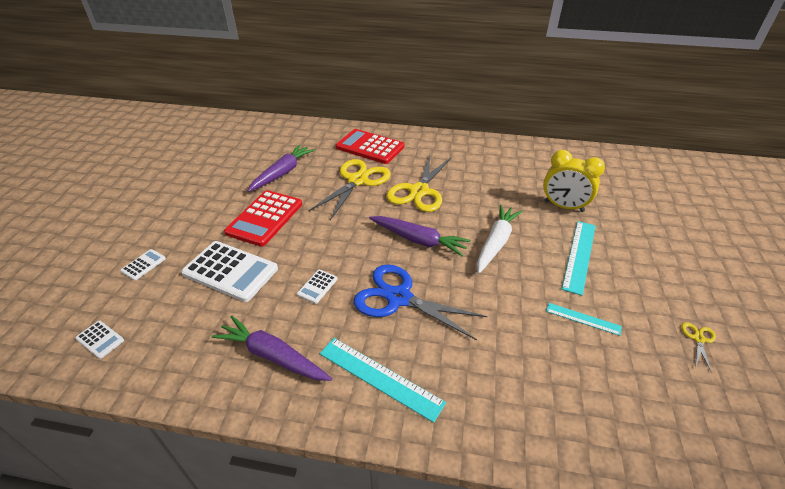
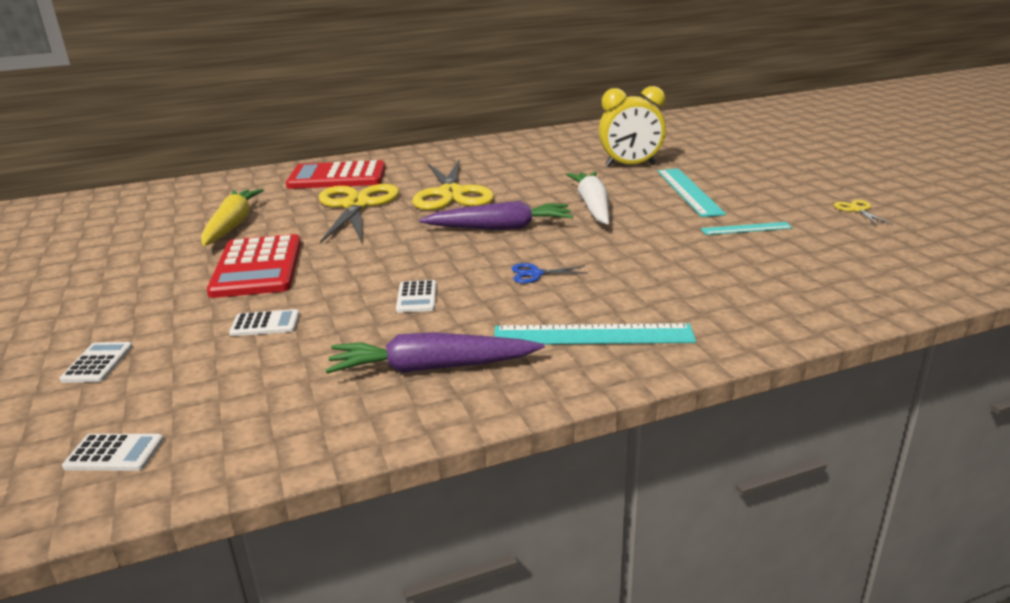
camera: 30 degrees left, 15 degrees down
white calculator [181,241,278,302] -> white calculator [229,309,300,336], size x0.45
purple carrot [248,144,315,192] -> yellow carrot [201,189,264,246]
blue scissors [354,264,488,340] -> blue scissors [512,263,588,283], size x0.41

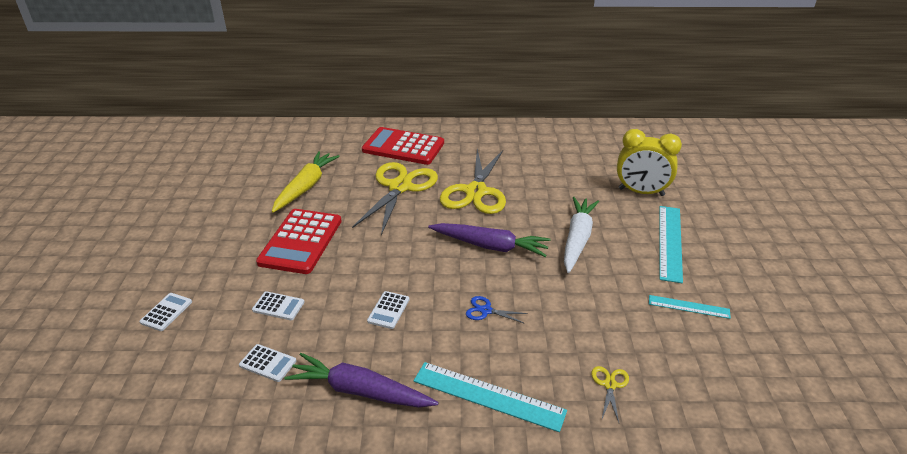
camera: 20 degrees right, 10 degrees up
white calculator [62,434,164,471] -> white calculator moved to [239,344,296,382]
yellow scissors [834,200,893,225] -> yellow scissors moved to [591,366,629,422]

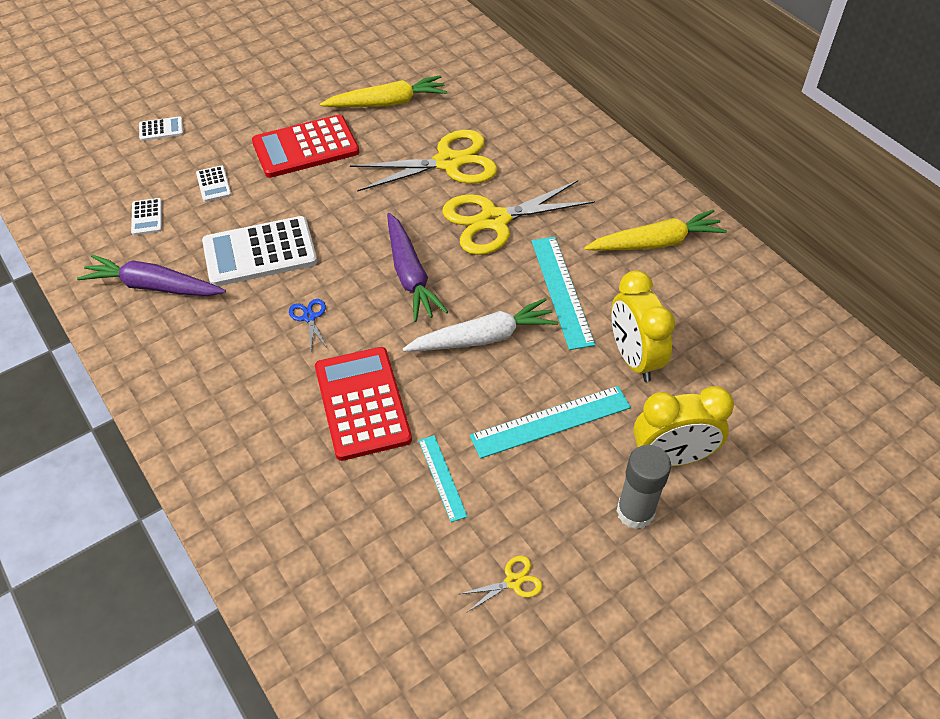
camera: 55 degrees right, 15 degrees up
purple carrot [285,353,439,408] -> purple carrot turned 60 degrees counterclockwise [77,255,226,296]
red calculator [362,127,444,165] -> red calculator moved to [315,347,412,461]
white calculator [367,291,410,329] -> white calculator [202,216,317,286], size x2.21
turquoise ruler [414,362,567,432] -> turquoise ruler moved to [531,237,595,350]
yellow scissors [591,366,629,422] -> yellow scissors moved to [460,556,543,612]
none -> yellow carrot [584,210,727,251]
none -> grey glue stick [616,445,671,529]
none -> yellow clock [633,386,734,466]

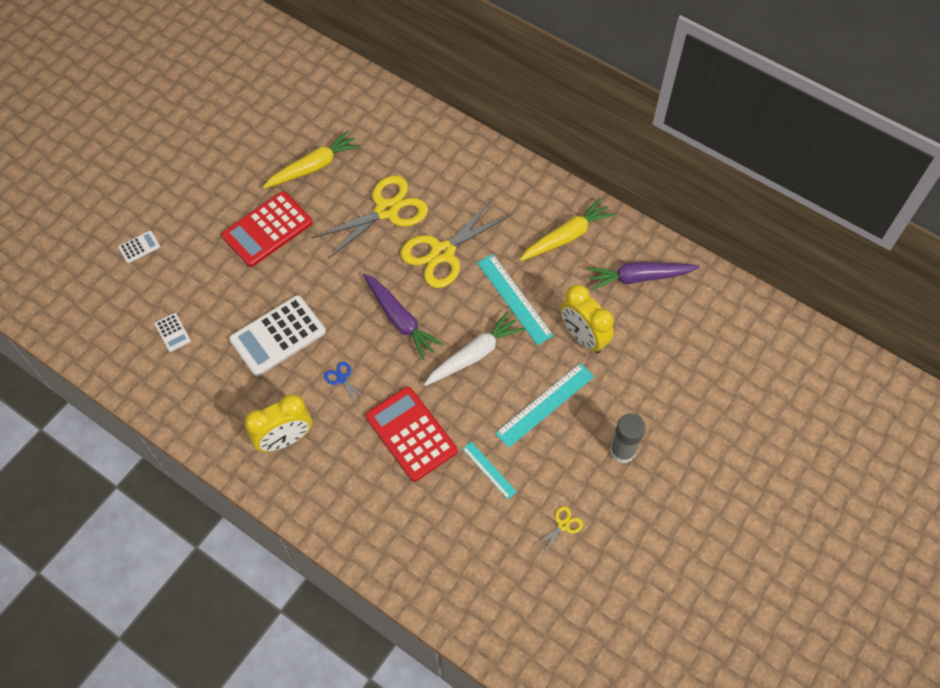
camera: 20 degrees left, 10 degrees up
purple carrot [77,255,226,296] -> purple carrot moved to [587,262,700,290]
white calculator [196,165,232,202] -> none
yellow clock [633,386,734,466] -> yellow clock moved to [244,394,312,452]

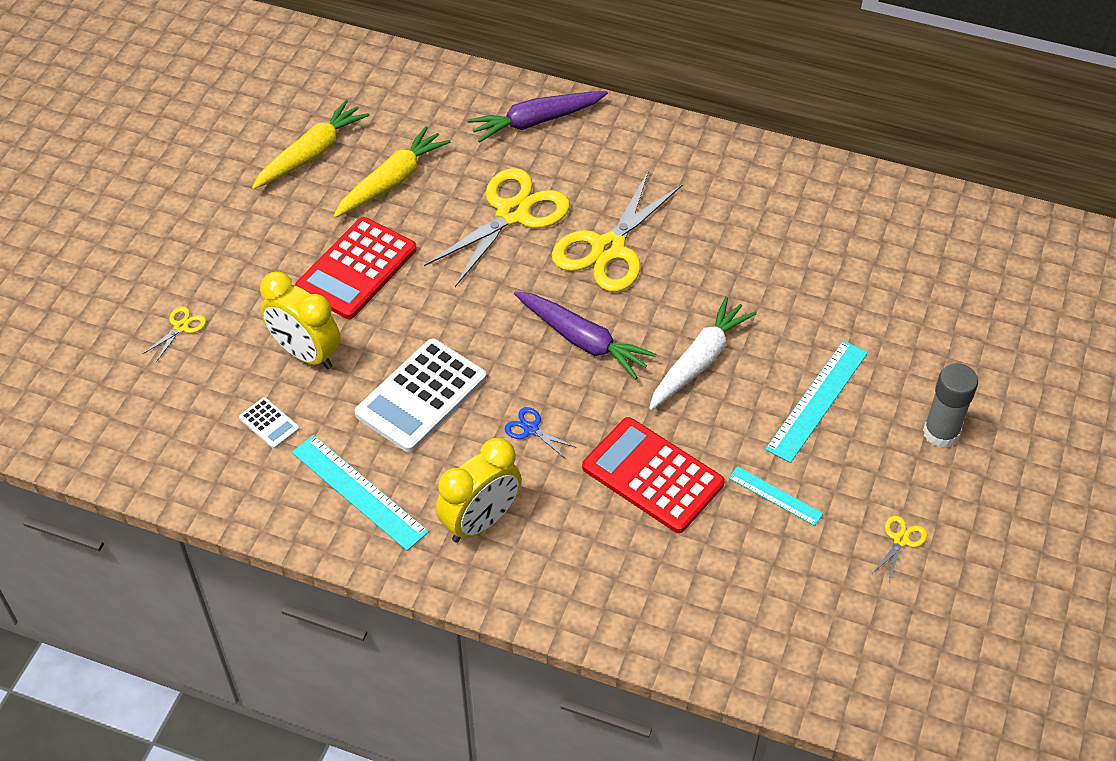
camera: 15 degrees left, 10 degrees down
white calculator [118,231,160,263] -> yellow scissors [143,306,206,362]
turquoise ruler [477,254,554,345] -> turquoise ruler moved to [292,435,429,551]
yellow carrot [519,198,615,261] -> yellow carrot moved to [252,100,370,189]
yellow clock [560,284,614,354] -> yellow clock moved to [260,272,341,369]
purple carrot [587,262,700,290] -> purple carrot moved to [467,91,608,143]

